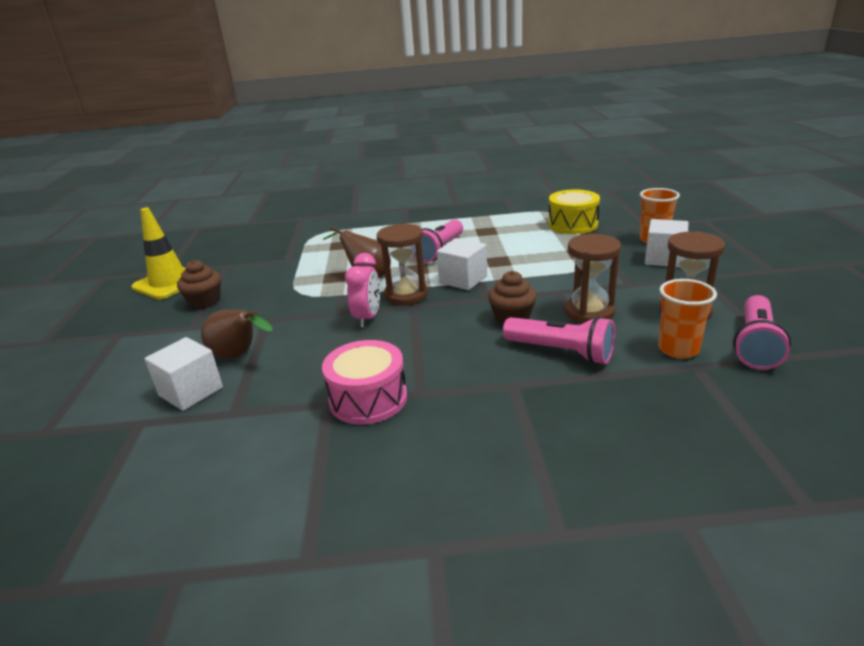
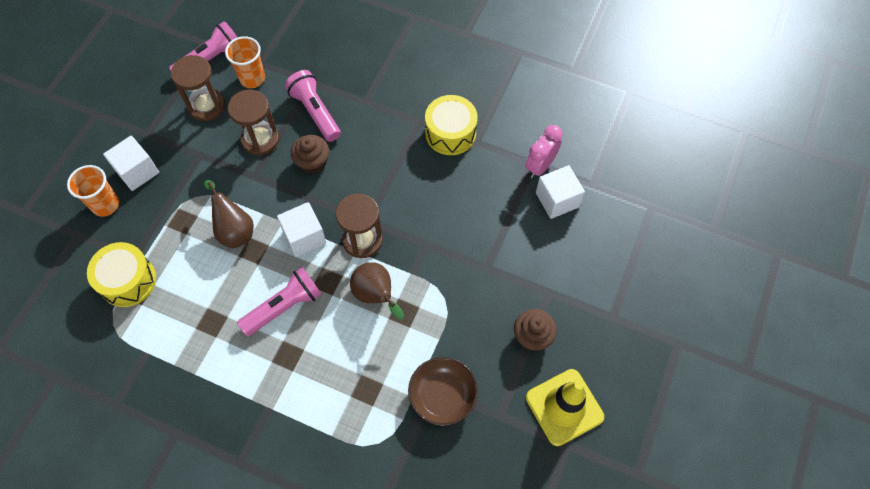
camera: 155 degrees left, 35 degrees up
brown pear [201,309,273,359] -> brown pear moved to [204,180,254,248]
pink drum [322,340,407,425] -> yellow drum [425,95,478,155]
pink clock [345,253,380,328] -> pink clock moved to [525,125,563,178]
none -> brown bowl [408,357,478,426]

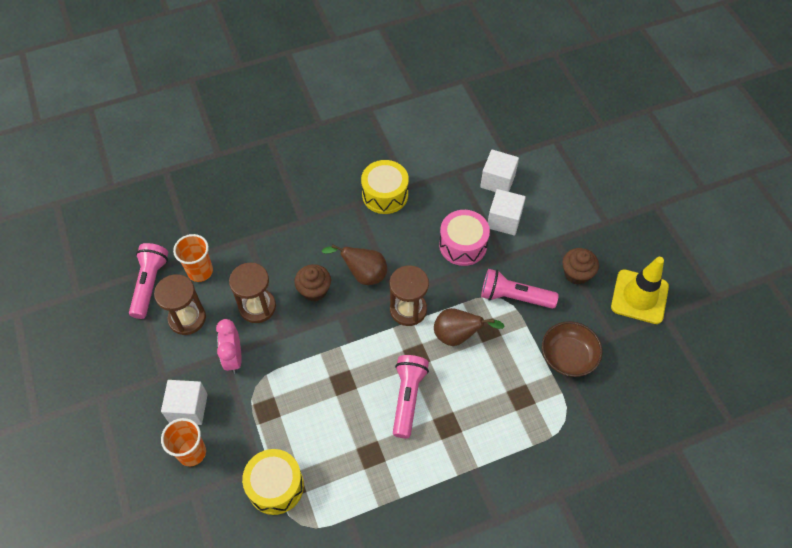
camera: 45 degrees left, 5 degrees down
brown pear [204,180,254,248] -> brown pear moved to [322,244,387,285]
white cube [277,202,326,257] -> white cube moved to [488,189,526,235]
pink flashlight [285,70,341,142] -> pink flashlight moved to [481,269,559,309]
pink clock [525,125,563,178] -> pink clock moved to [216,319,242,374]
none -> pink drum [439,210,490,266]

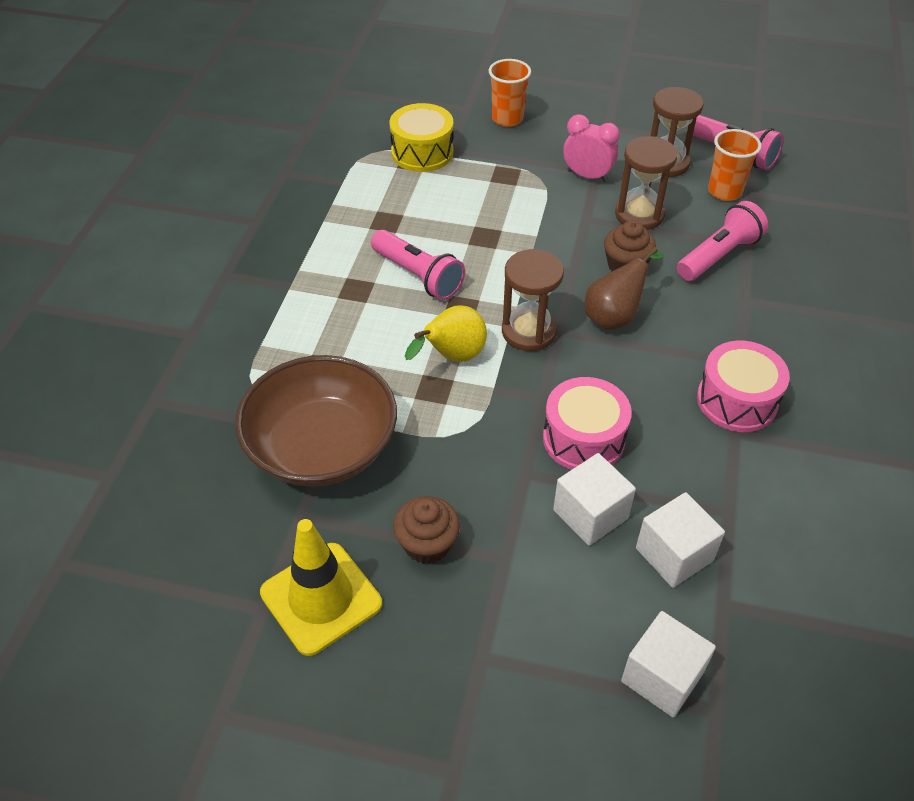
camera: 125 degrees right, 10 degrees down
white cube [161,380,208,425] -> white cube moved to [621,611,716,717]
yellow drum [361,160,409,214] -> pink drum [697,341,790,432]
brown pear [434,308,505,346] -> yellow pear [405,305,487,362]
pink flashlight [481,269,559,309] -> pink flashlight moved to [677,201,768,281]
brown bowl [542,321,603,377] -> brown bowl [235,355,397,487], size x1.64

